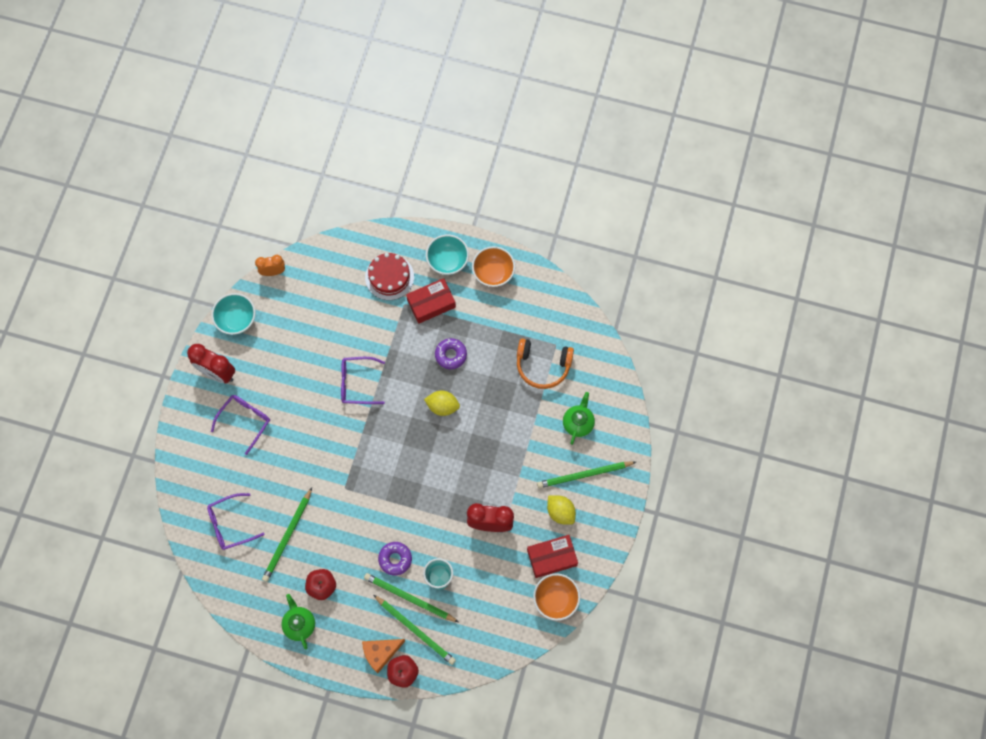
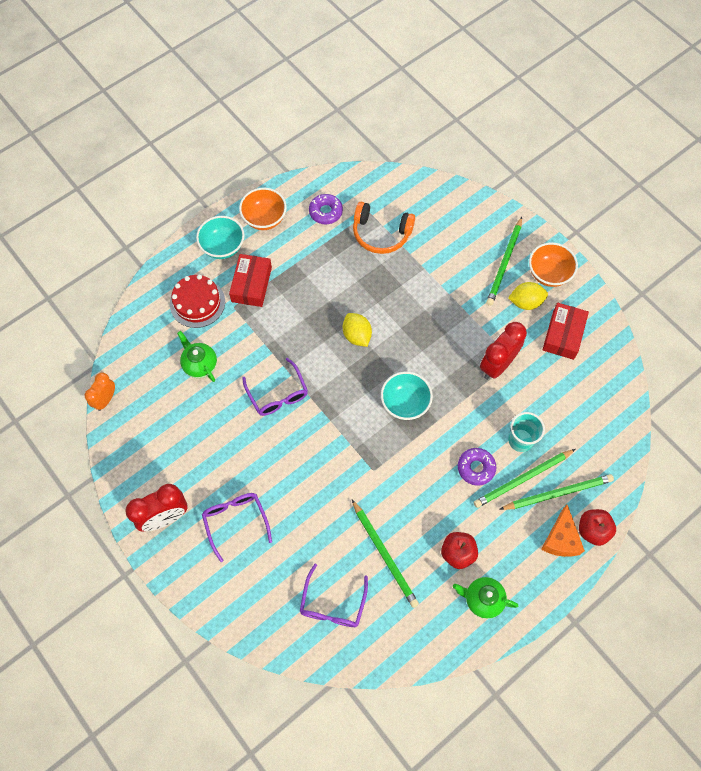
camera: 55 degrees left, 5 degrees down
turquoise bowl [211,293,255,335] -> turquoise bowl moved to [381,372,433,420]
purple glasses [341,357,385,404] -> purple glasses turned 60 degrees counterclockwise [242,358,308,416]
yellow lemon [424,391,460,416] -> yellow lemon turned 75 degrees counterclockwise [343,313,372,347]
purple donut [435,338,467,369] -> purple donut moved to [309,194,343,224]
orange headphones [517,338,574,389] -> orange headphones turned 60 degrees clockwise [353,202,415,254]
orange bowl [533,573,580,621] -> orange bowl moved to [529,242,578,287]
green teapot [563,392,595,445] -> green teapot moved to [177,331,217,382]

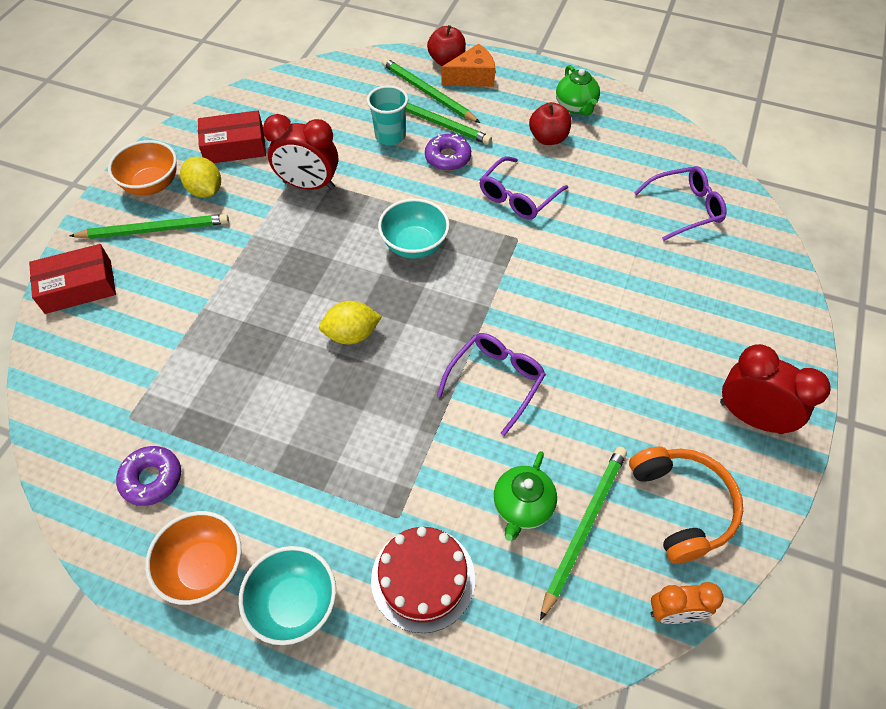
camera: 120 degrees left, 10 degrees down
purple glasses [202,493,272,562] -> purple glasses moved to [479,156,568,220]
red box [229,254,272,307] -> red box moved to [29,244,116,314]
yellow lemon [343,313,372,347] -> yellow lemon turned 45 degrees clockwise [319,301,382,344]
green pencil [352,500,419,608] -> green pencil moved to [540,446,627,620]
orange headphones [353,202,415,254] -> orange headphones moved to [629,447,743,564]

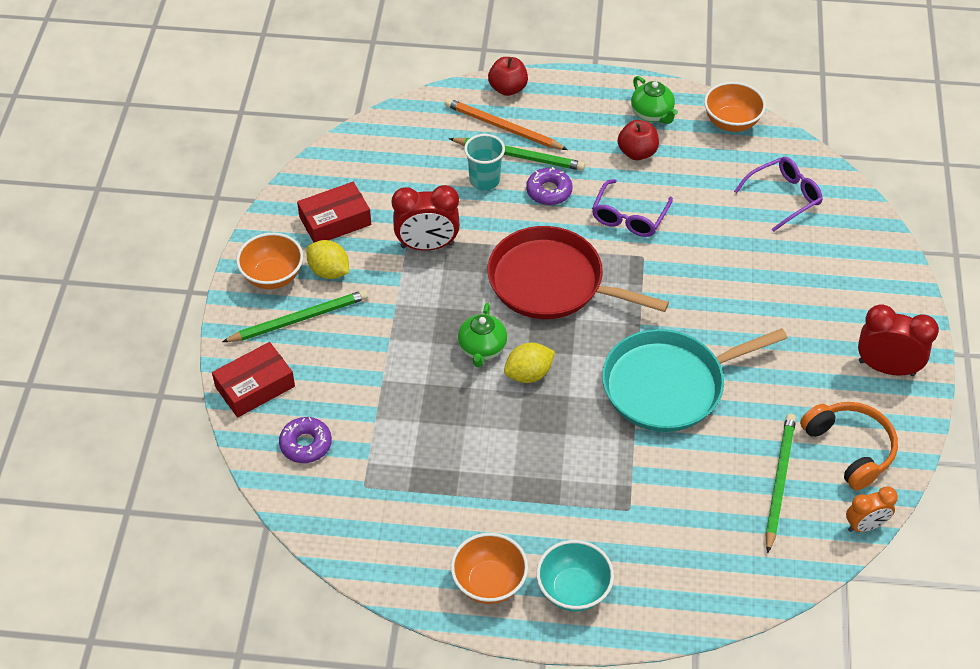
camera: 15 degrees left, 5 degrees down
purple donut [116,446,181,506] -> purple donut moved to [279,417,332,463]
red cake [371,527,475,633] -> none
turquoise bowl [378,199,450,259] -> red pan [487,226,669,319]
green pencil [382,58,480,123] -> orange pencil [445,98,568,150]
purple glasses [437,333,546,436] -> turquoise pan [602,328,787,432]
orange cheese [442,44,495,87] -> none
green teapot [493,451,557,541] -> green teapot moved to [458,303,507,367]
none -> orange bowl [704,82,766,132]

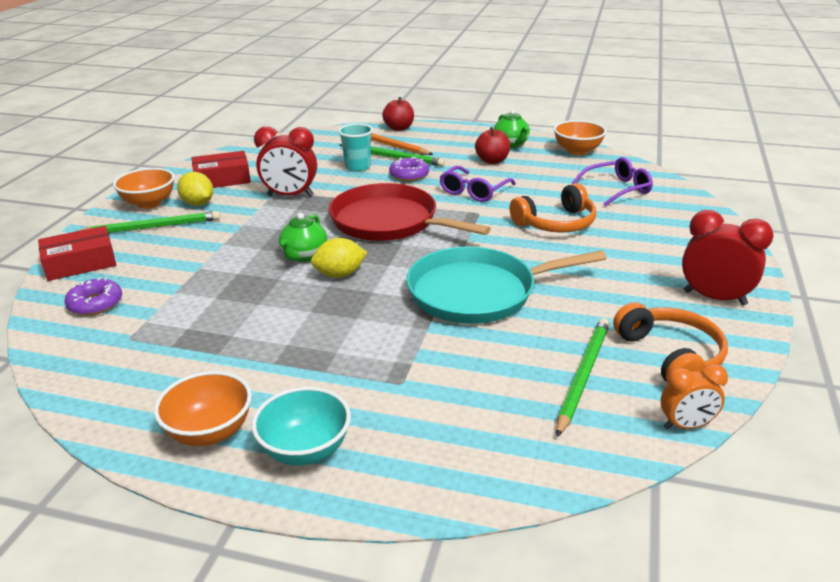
camera: 10 degrees right, 20 degrees down
none -> orange headphones [510,183,596,233]

